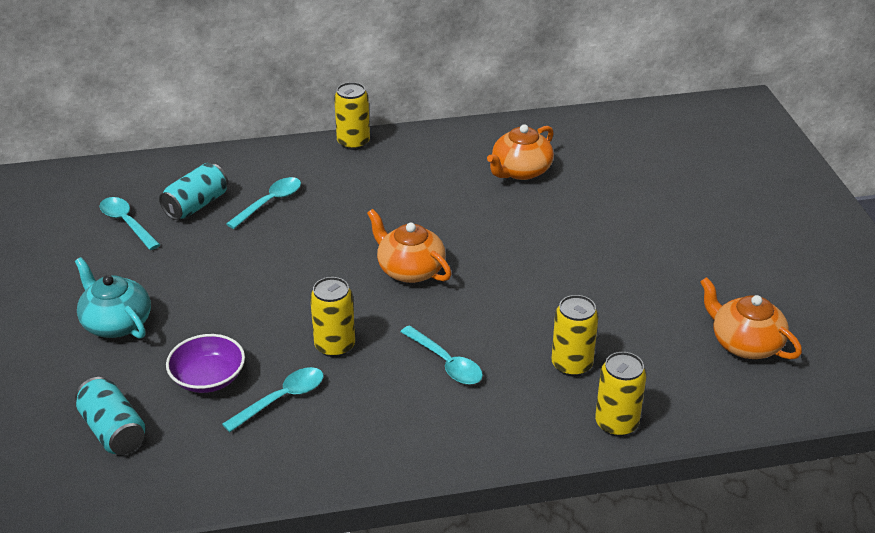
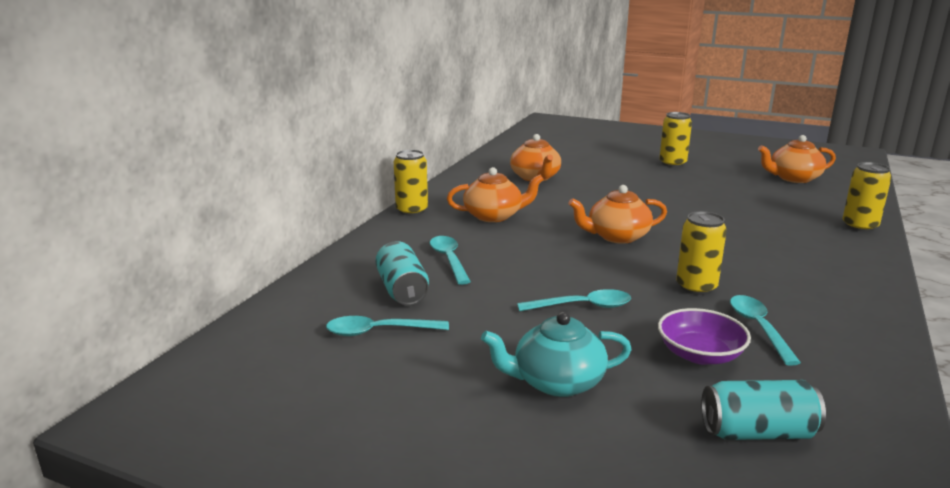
camera: 55 degrees left, 15 degrees down
turquoise spoon [400,325,483,385] -> turquoise spoon moved to [517,289,631,312]
yellow can [552,295,599,376] -> yellow can moved to [659,112,692,167]
none -> orange teapot [447,167,544,222]

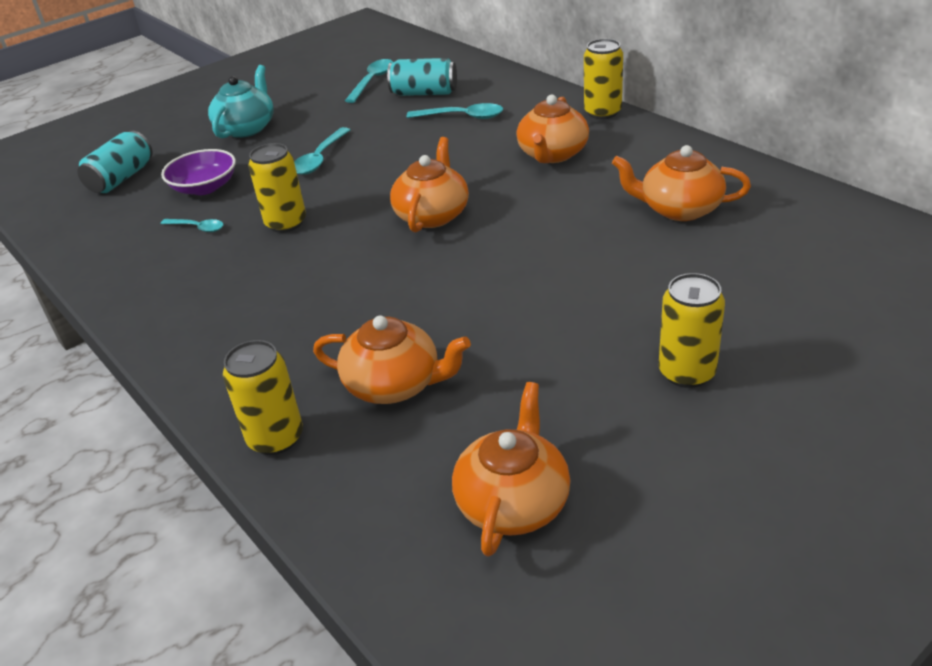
camera: 120 degrees right, 15 degrees up
turquoise spoon [730,295,801,366] -> turquoise spoon [161,219,224,232], size x0.64
none -> orange teapot [313,316,471,404]

